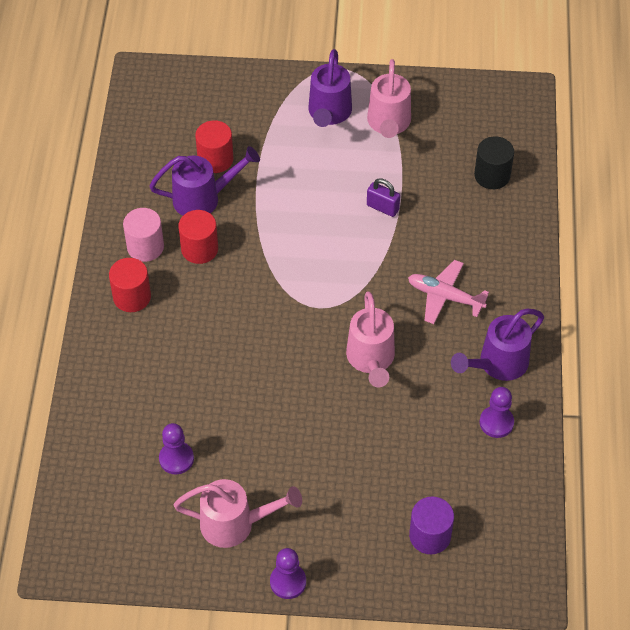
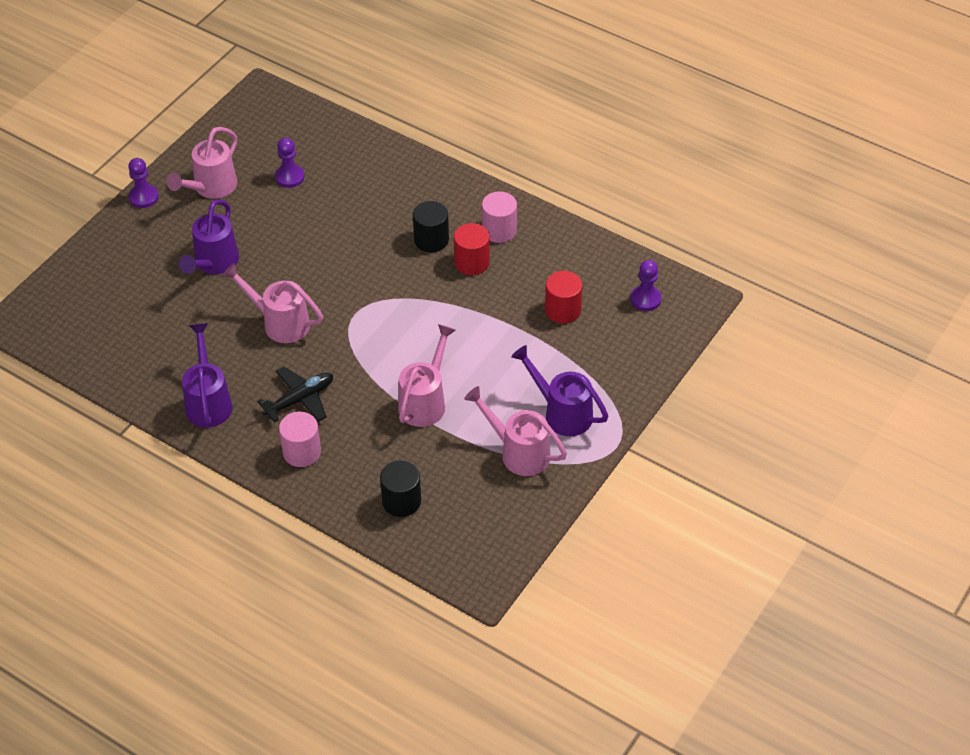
camera: 120 degrees right, 5 degrees down
red cylinder [109,258,151,312] -> none
purple watering can [150,146,260,216] -> purple watering can moved to [179,199,239,274]
purple padlock [367,178,400,217] -> pink watering can [398,324,456,427]
pink plane [408,260,489,324] -> black plane [257,367,333,422]
purple cylinder [409,496,454,554] -> none
purple pawn [479,387,514,438] -> purple pawn moved to [631,260,662,311]
none -> pink cylinder [279,412,321,467]
none -> black cylinder [413,201,449,252]

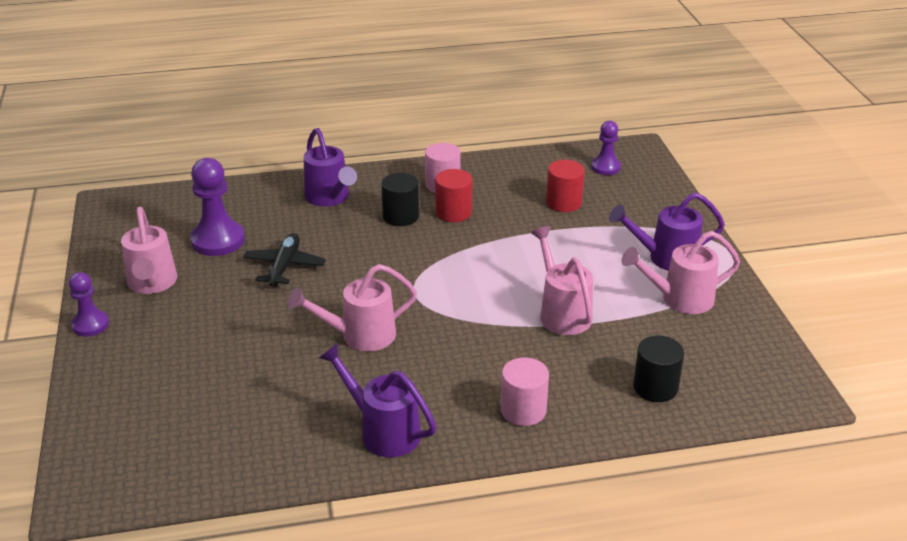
camera: 45 degrees left, 15 degrees down
purple watering can [179,199,239,274] -> purple watering can moved to [304,128,357,207]
black plane [257,367,333,422] -> black plane moved to [243,233,326,286]
purple pawn [275,138,304,188] -> purple pawn [190,158,245,256], size x1.63

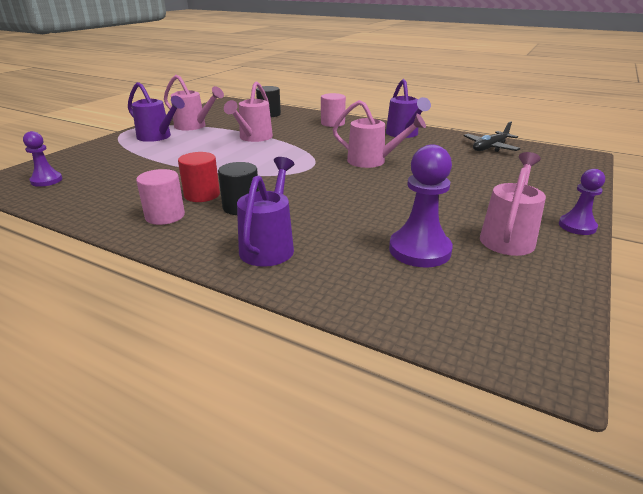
camera: 140 degrees left, 5 degrees down
black plane [243,233,326,286] -> black plane moved to [464,121,521,152]
red cylinder [546,160,585,212] -> none

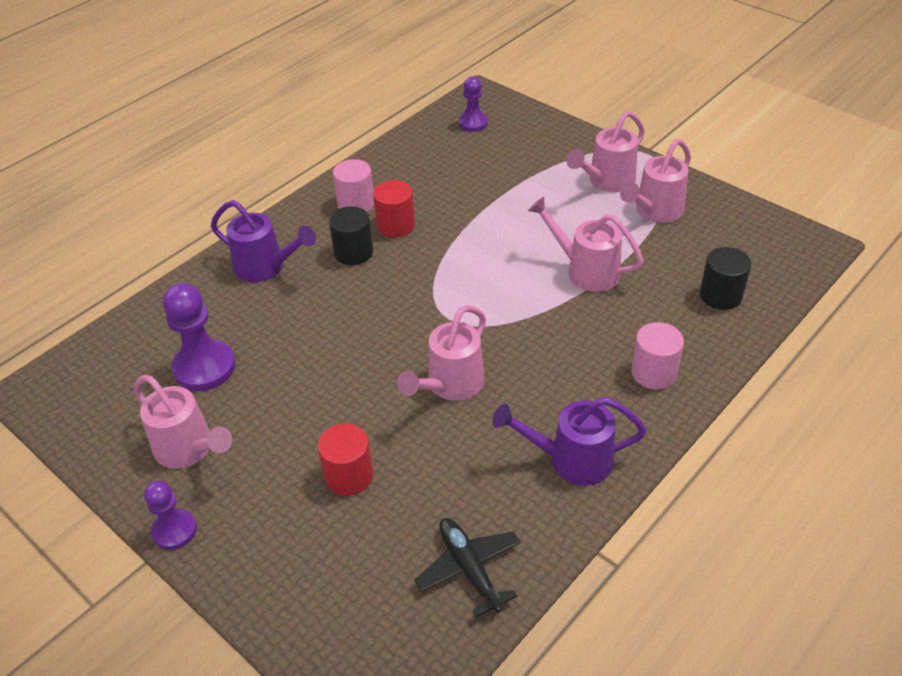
camera: 105 degrees right, 15 degrees up
purple watering can [128,82,185,142] -> pink watering can [566,111,645,192]
none -> red cylinder [318,424,374,496]

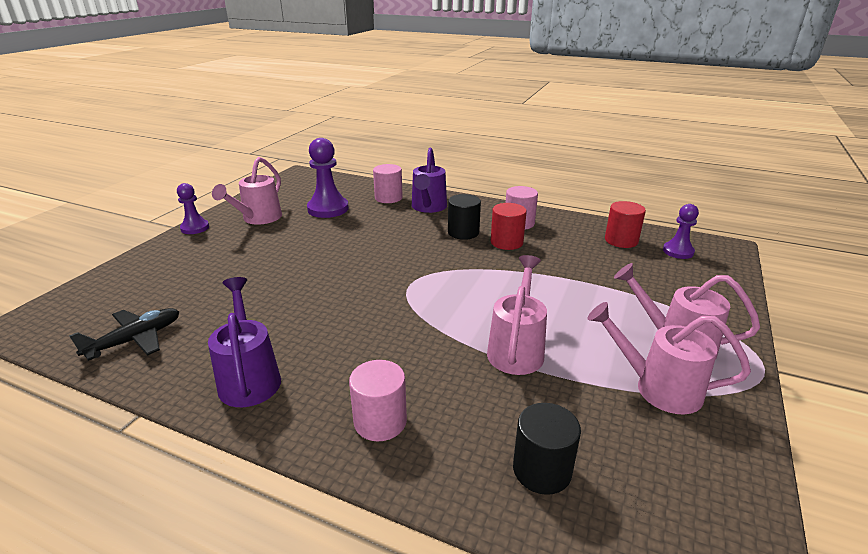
camera: 70 degrees right, 15 degrees down
red cylinder [318,424,374,496] -> red cylinder moved to [605,201,646,248]
pink watering can [397,305,486,401] -> none
none -> pink cylinder [373,164,403,203]

